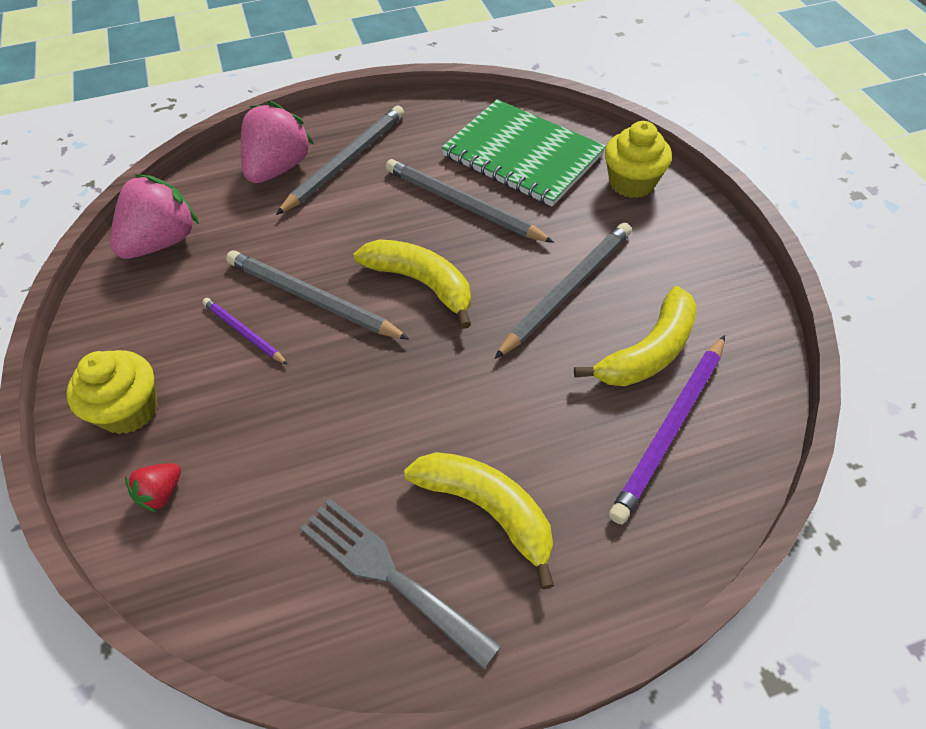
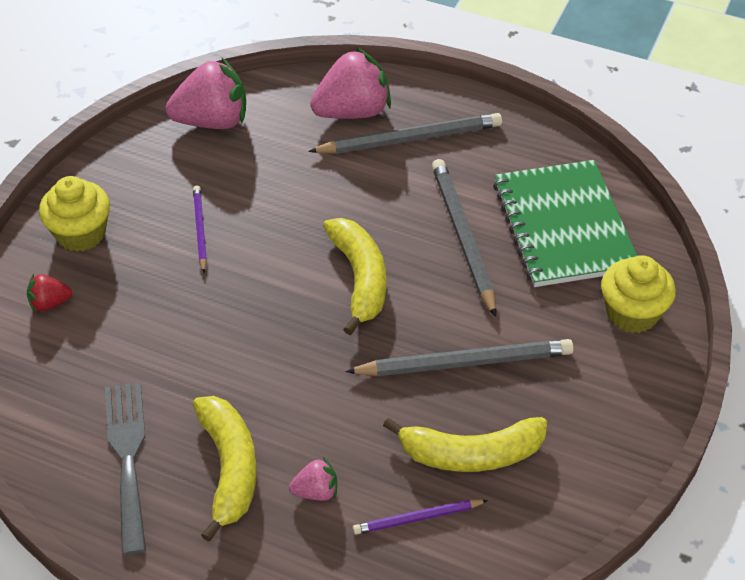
camera: 40 degrees right, 5 degrees down
grey pencil [226,251,410,340] -> none
purple pencil [609,335,725,524] -> purple pencil [353,499,488,535], size x0.56
none -> pink strawberry [289,457,337,501]

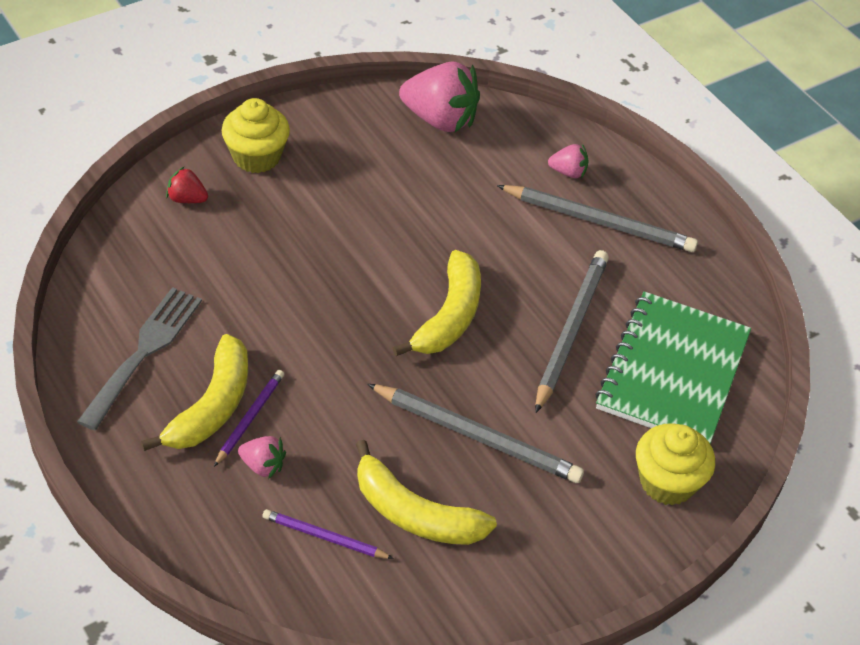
camera: 30 degrees right, 0 degrees up
purple pencil [193,186,207,273] -> purple pencil moved to [214,370,284,467]
pink strawberry [310,47,391,119] -> pink strawberry [548,144,589,178], size x0.48

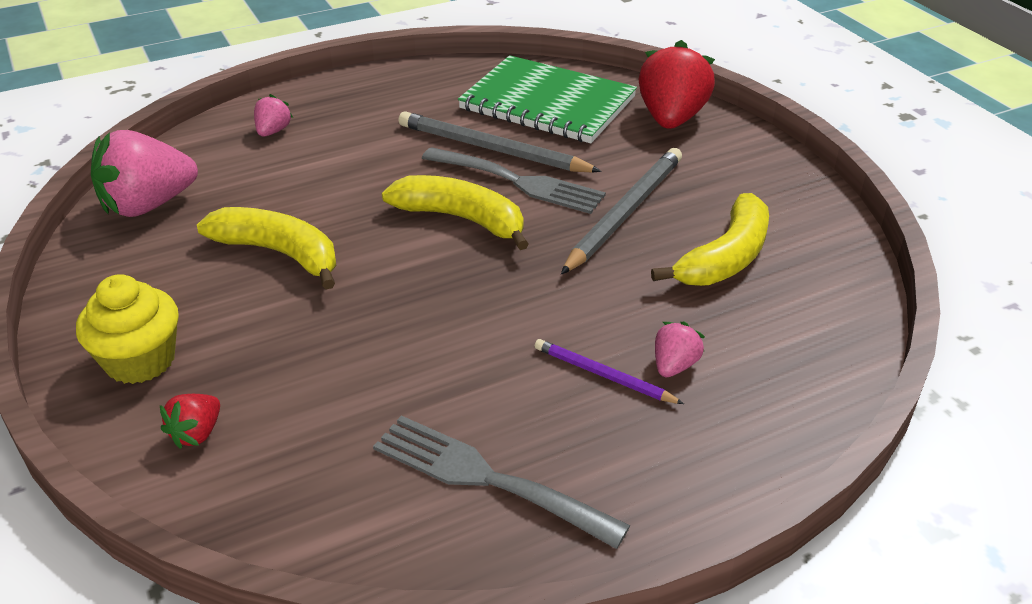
camera: 80 degrees left, 10 degrees down
yellow banana [141,334,248,451] -> yellow banana moved to [197,207,337,289]
purple pencil [262,509,394,559] -> none
pink strawberry [399,62,480,132] -> pink strawberry turned 150 degrees counterclockwise [91,130,198,217]
grey pencil [497,185,698,252] -> none
yellow cupcake [636,423,715,506] -> red strawberry [638,40,715,129]
none -> grey fork [422,147,606,214]

